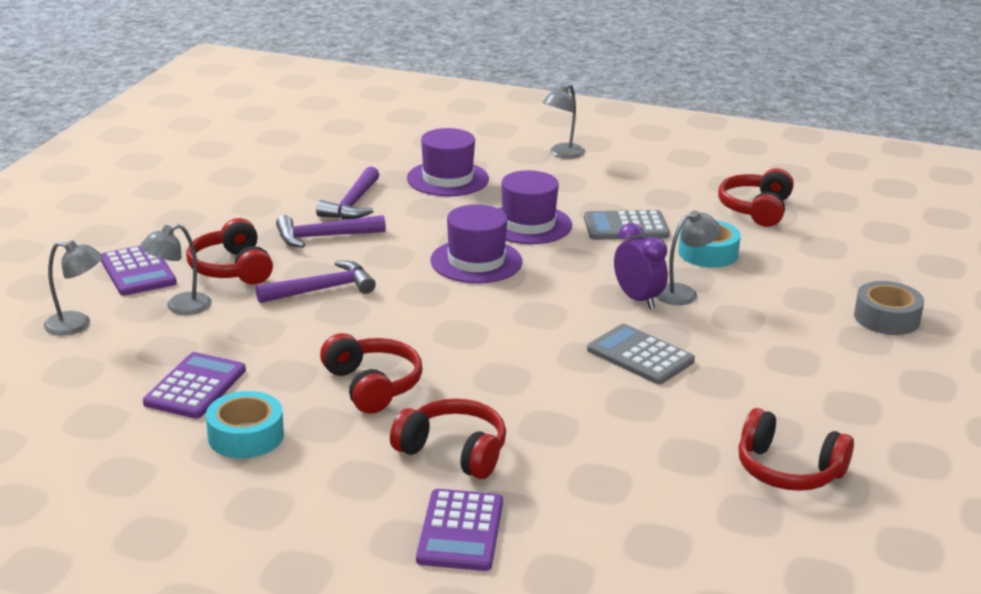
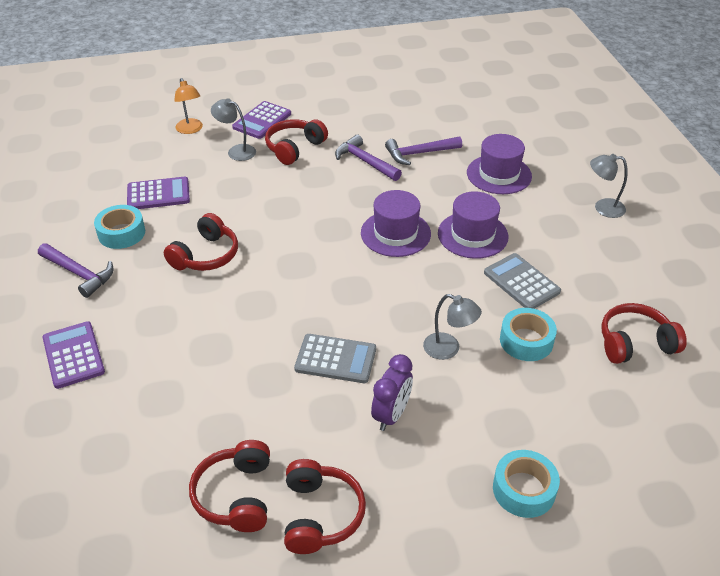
camera: 60 degrees right, 15 degrees up
grey lamp [44,240,103,335] -> orange lamp [174,78,203,134]
purple hammer [256,261,376,303] -> purple hammer moved to [38,243,114,298]
red headphones [390,398,506,479] -> red headphones moved to [284,459,366,554]
purple calculator [416,489,503,571] -> purple calculator turned 90 degrees clockwise [42,321,105,389]
grey calculator [587,324,695,384] -> grey calculator turned 90 degrees clockwise [294,334,376,383]
purple clock [614,223,668,309] -> purple clock moved to [371,354,413,431]
grey tape [854,281,924,335] -> turquoise tape [493,450,560,518]

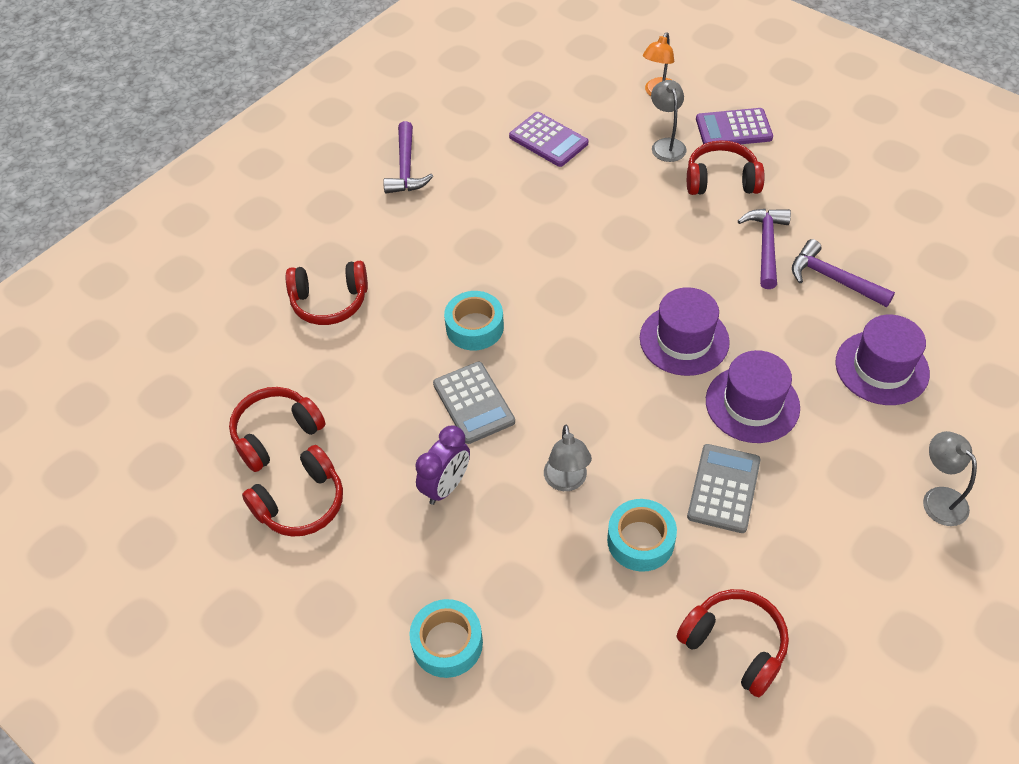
camera: 55 degrees right, 10 degrees up
purple calculator [42,321,105,389] -> none
turquoise tape [94,205,145,249] -> turquoise tape moved to [444,291,504,350]
red headphones [163,213,238,271] -> red headphones moved to [286,261,368,325]
purple clock [371,354,413,431] -> purple clock turned 45 degrees counterclockwise [415,426,470,505]

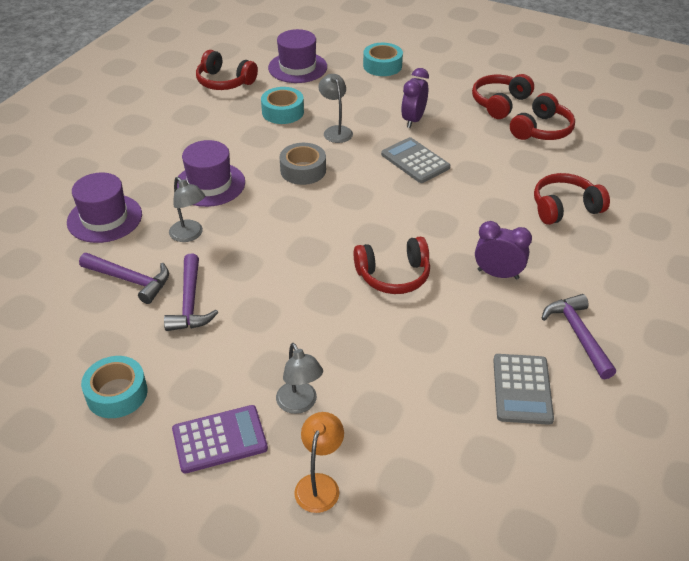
camera: 165 degrees right, 10 degrees down
turquoise tape [444,291,504,350] -> turquoise tape moved to [81,356,148,418]
purple calculator [509,112,588,167] -> none
purple hat [640,287,730,376] -> purple hat moved to [268,29,327,83]
red headphones [687,140,765,195] -> red headphones moved to [353,236,430,294]
grey calculator [687,444,760,533] -> grey calculator moved to [493,354,554,425]
grey lamp [923,431,977,526] -> grey lamp moved to [169,177,205,242]
none -> grey tape [280,143,326,185]
none -> purple clock [475,221,532,279]

